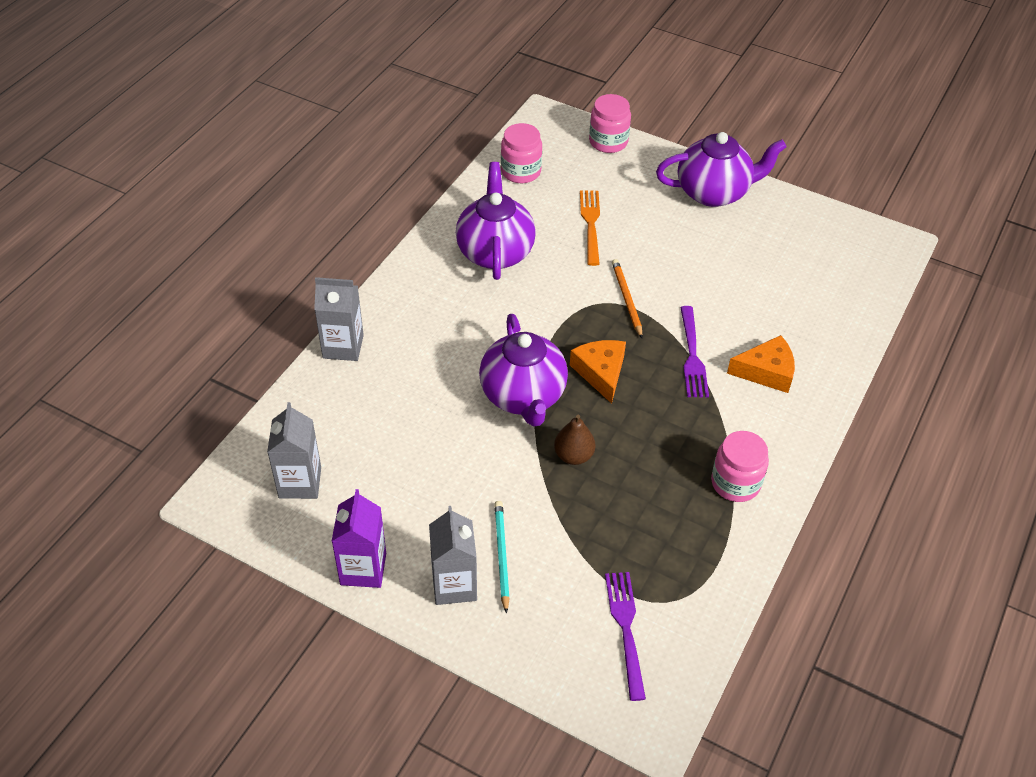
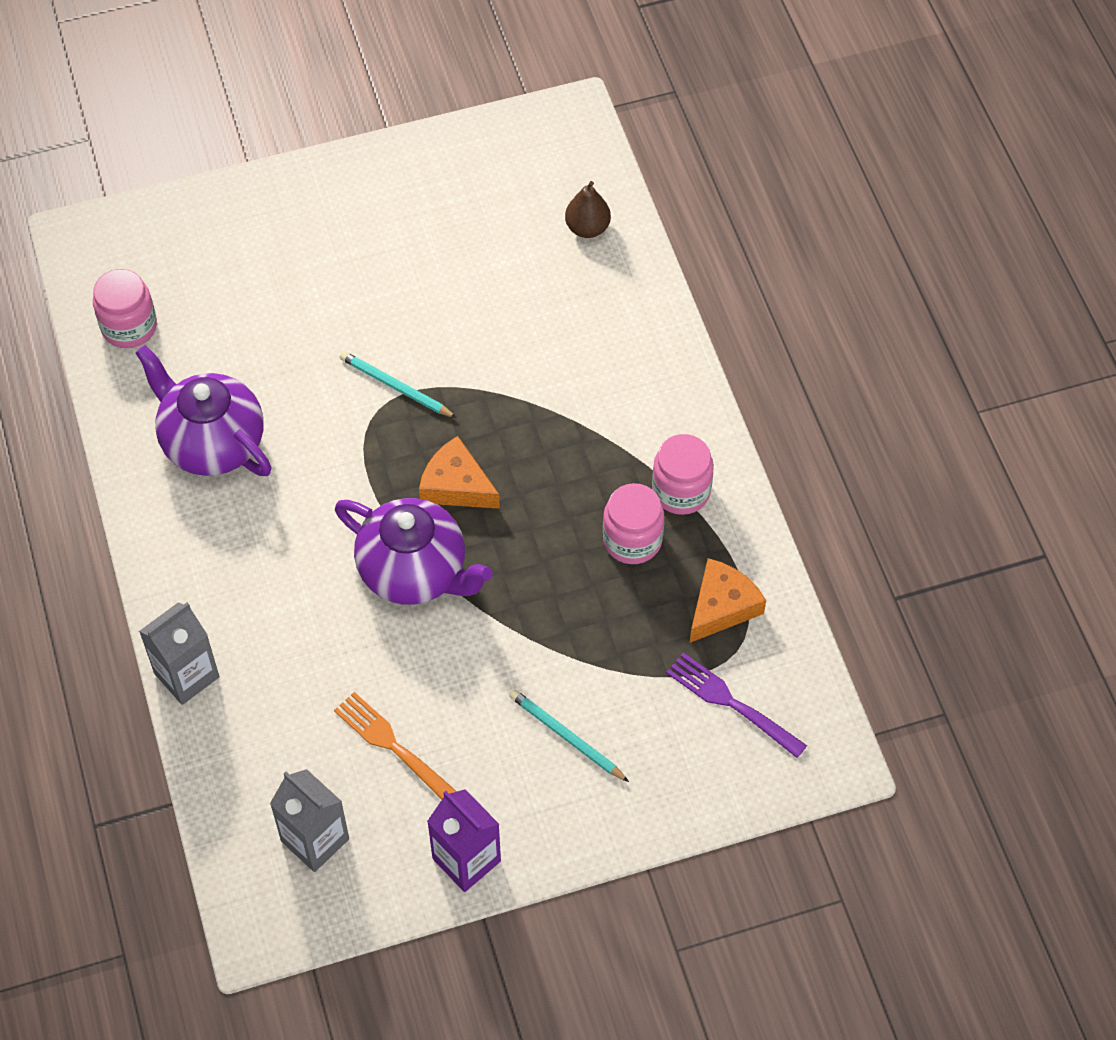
camera: 45 degrees left, 10 degrees up
grey carton [429,506,477,605] -> none
brown pear [554,415,596,465] -> brown pear moved to [565,181,611,238]
orange fork [580,190,600,266] -> orange fork moved to [334,692,457,800]
pink jar [589,94,631,153] -> pink jar moved to [603,483,664,564]
orange pencil [612,259,643,338] -> turquoise pencil [339,351,457,418]
purple teapot [656,132,787,207] -> none
purple fork [680,306,709,397] -> none
orange cheese [727,335,795,393] -> orange cheese moved to [690,558,766,643]

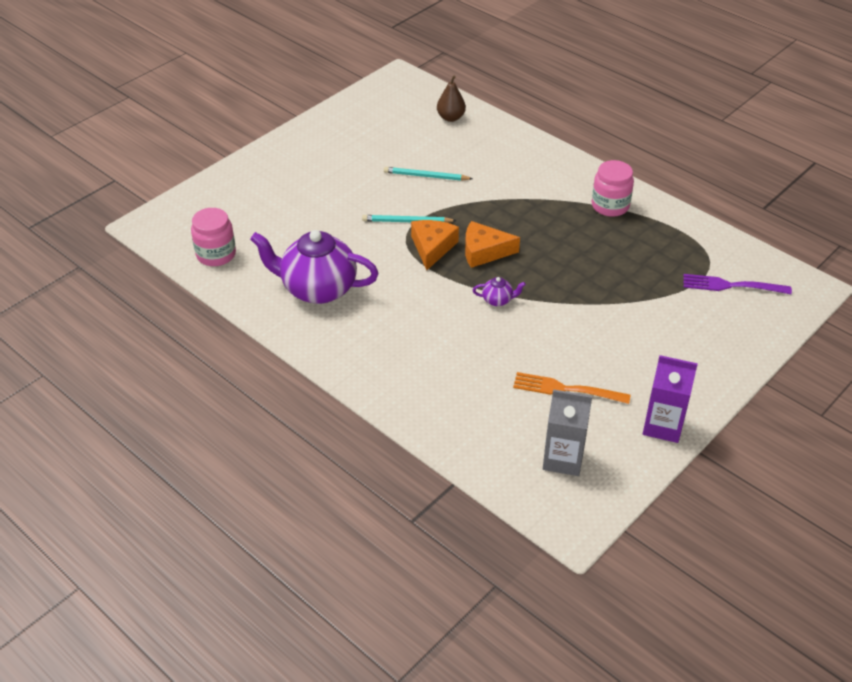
camera: 30 degrees left, 15 degrees down
grey carton [139,602,219,705] -> none
purple teapot [335,498,493,605] -> purple teapot [473,277,526,306], size x0.41
turquoise pencil [509,689,629,782] -> turquoise pencil moved to [384,167,473,181]
pink jar [603,483,664,564] -> none
orange cheese [690,558,766,643] -> orange cheese moved to [411,220,459,270]

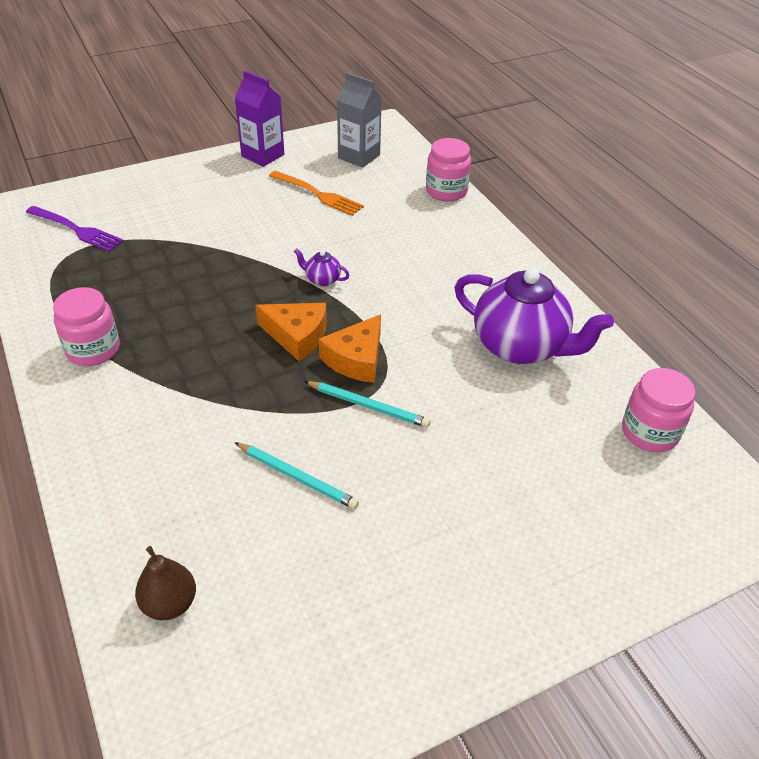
camera: 160 degrees left, 0 degrees up
none -> pink jar [426,138,471,202]

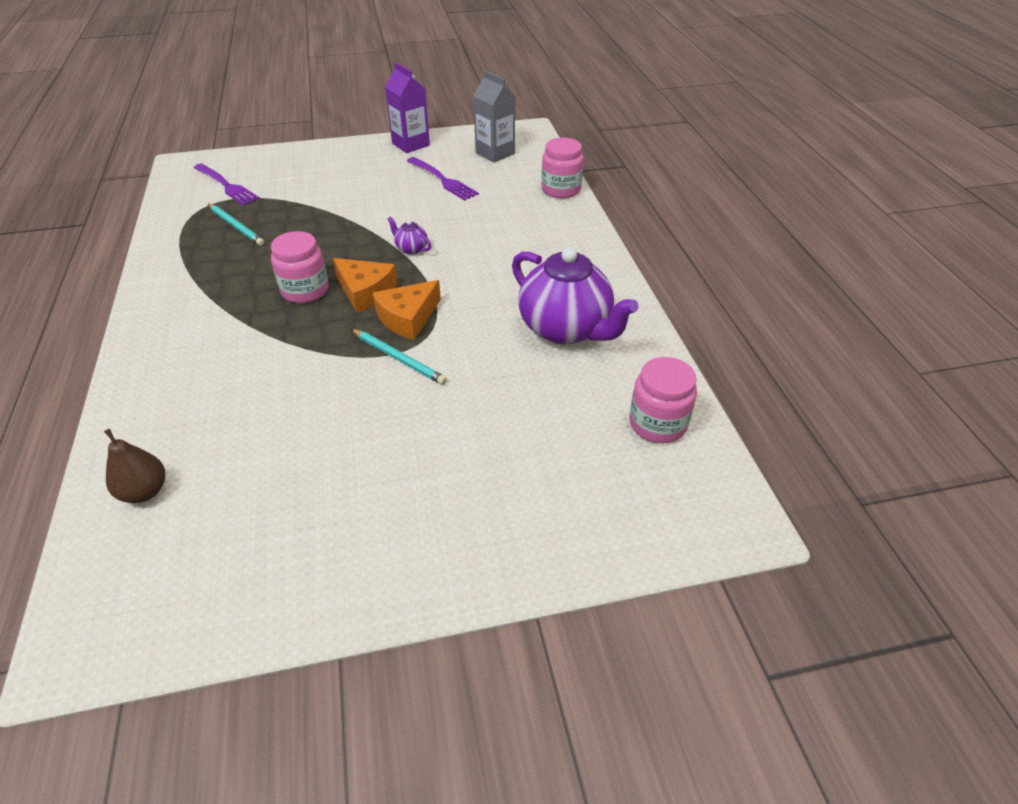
camera: 15 degrees right, 0 degrees up
pink jar [53,287,120,366] -> pink jar moved to [271,231,329,303]
turquoise pencil [234,442,359,509] -> turquoise pencil moved to [208,204,264,246]
orange fork [269,171,364,216] -> purple fork [407,157,479,201]

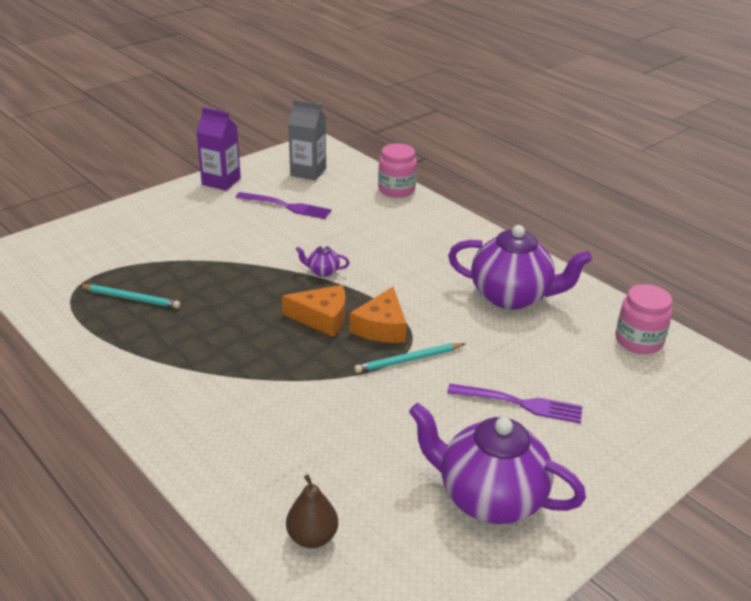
camera: 30 degrees left, 10 degrees down
purple fork [194,164,260,206] -> purple fork moved to [447,384,582,424]
pink jar [271,231,329,303] -> none
turquoise pencil [351,329,447,385] -> turquoise pencil turned 150 degrees clockwise [354,343,465,373]
none -> purple teapot [409,403,586,524]

